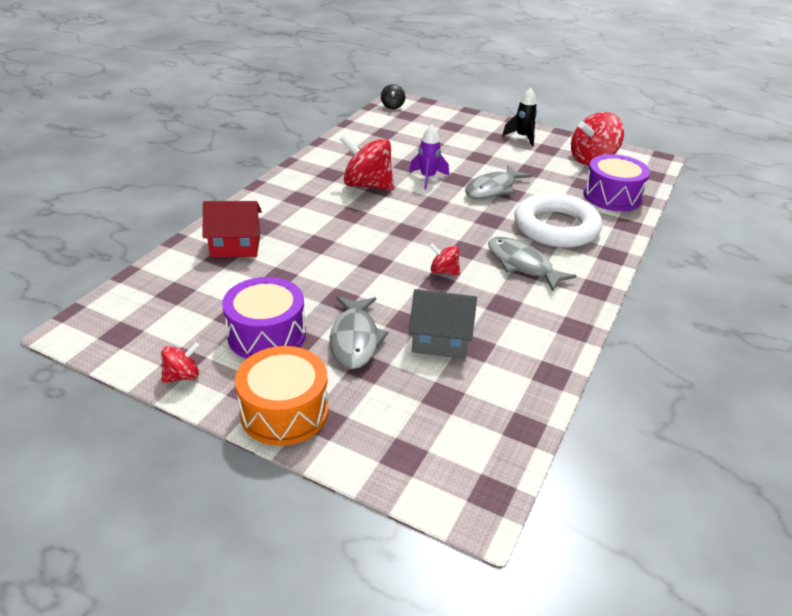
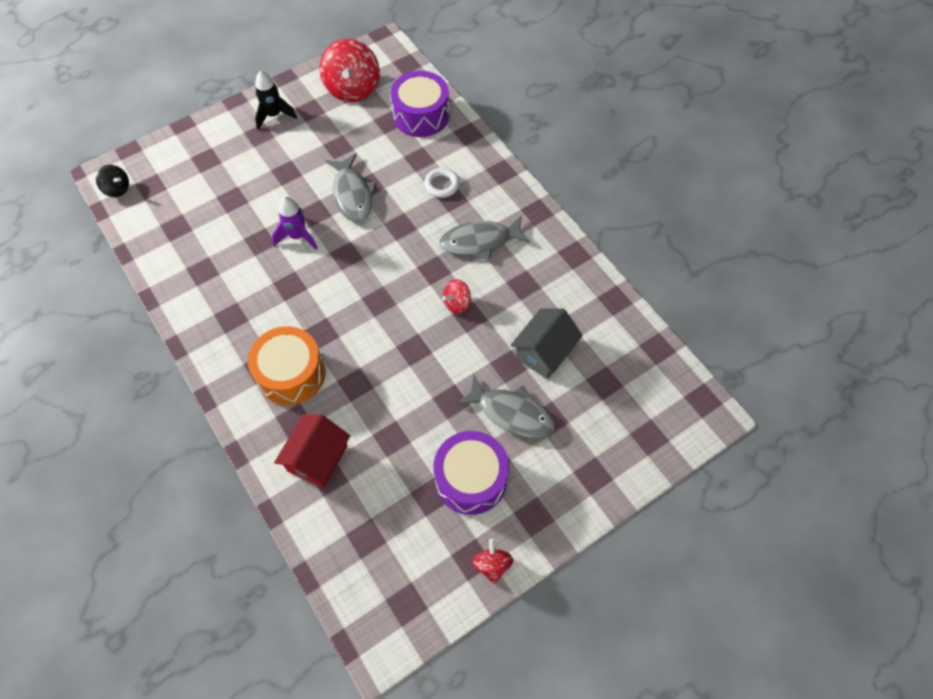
camera: 60 degrees left, 25 degrees up
orange drum [235,346,329,446] -> orange drum moved to [248,326,325,405]
red spinning top [340,134,394,190] -> none
white ring [514,193,602,248] -> white ring [424,168,460,198], size x0.43

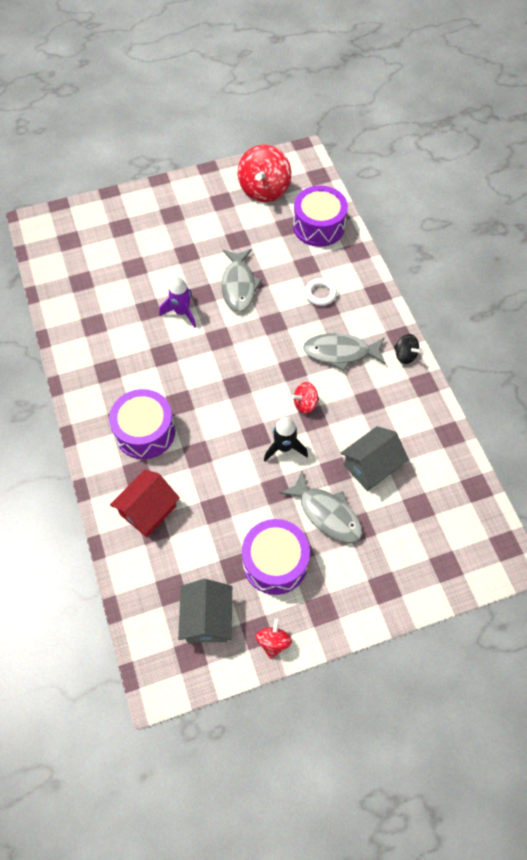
camera: 15 degrees right, 0 degrees up
black spinning top [96,165,129,197] -> black spinning top moved to [394,334,422,364]
orange drum [248,326,325,405] -> purple drum [109,389,175,459]
black rocket [255,71,297,130] -> black rocket moved to [264,417,308,462]
none -> grey house [178,579,232,642]

